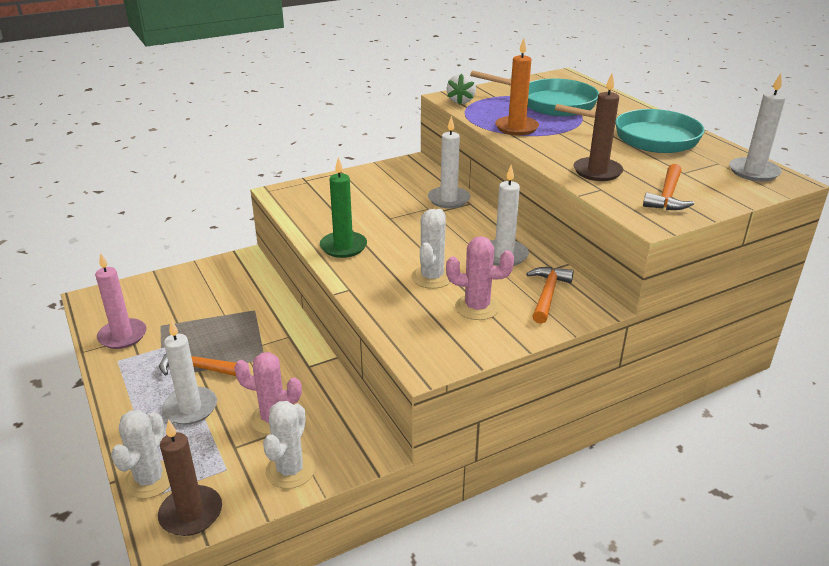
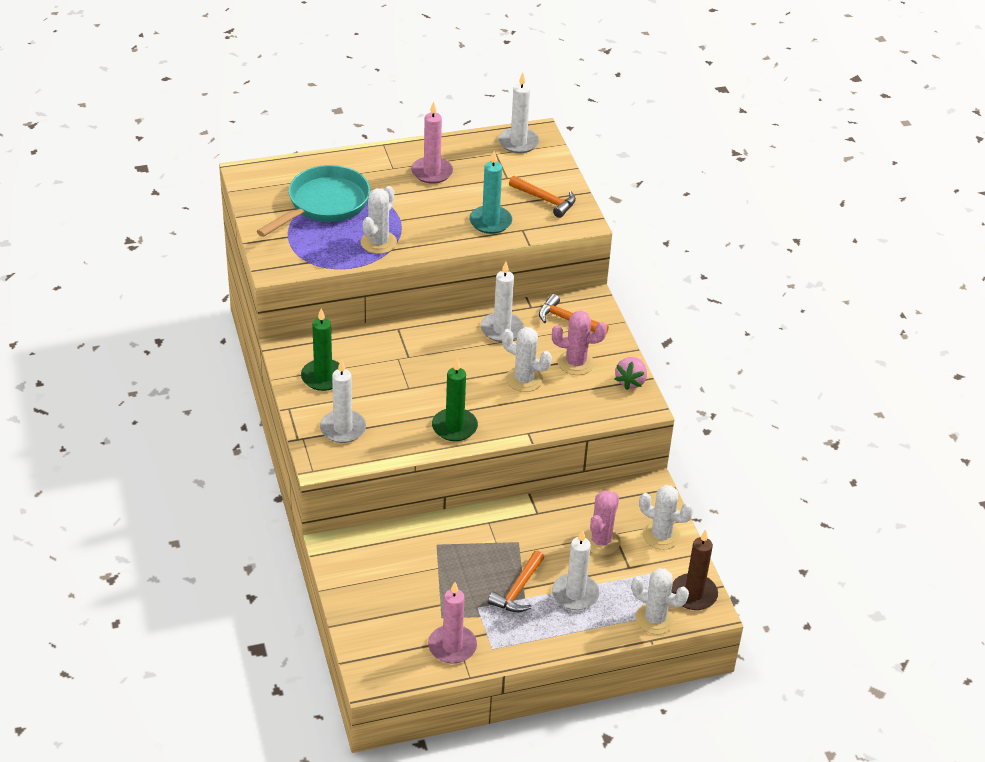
camera: 80 degrees left, 10 degrees up
white candle [428,116,470,208] -> white candle moved to [320,359,366,443]
pink cactus [446,236,514,320] -> pink cactus turned 75 degrees clockwise [552,311,607,375]
white strawberry [447,74,476,105] -> none
orange candle [495,38,539,136] -> white cactus [361,186,397,254]
turquoise pan [555,104,705,153] -> pink candle [411,101,453,184]
brown candle [573,74,623,181] -> turquoise candle [469,151,512,234]
none -> green candle [301,309,339,391]
none -> pink strawberry [615,357,647,390]

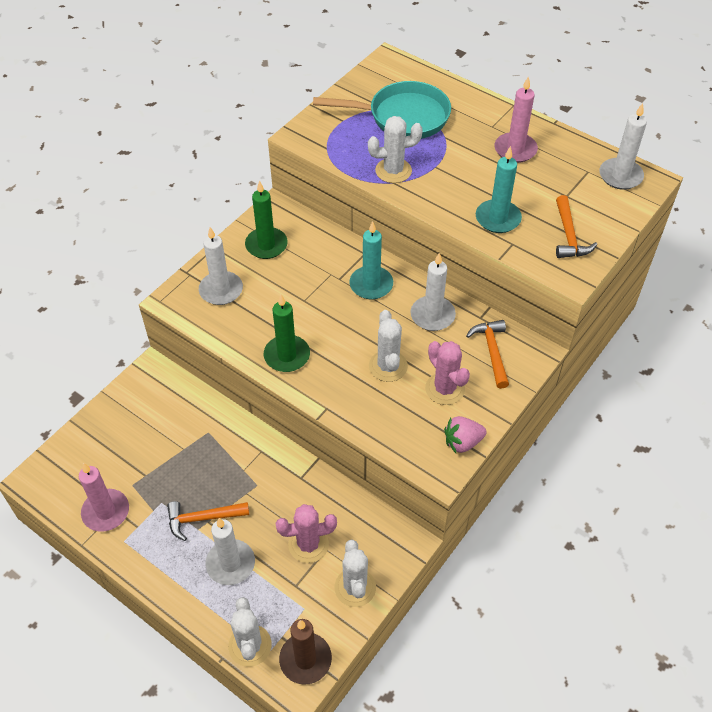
camera: 55 degrees right, 10 degrees up
none -> turquoise candle [349,221,393,300]

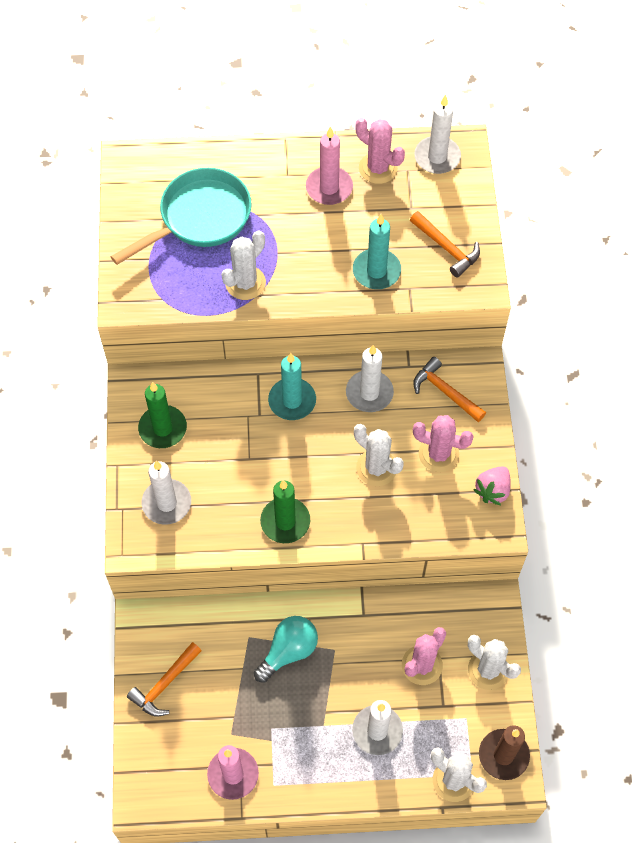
camera: 40 degrees left, 10 degrees up
orange hammer [167,501,249,541] -> orange hammer moved to [127,642,202,717]
none -> turquoise light bulb [254,616,318,683]
none -> pink cactus [356,118,405,184]

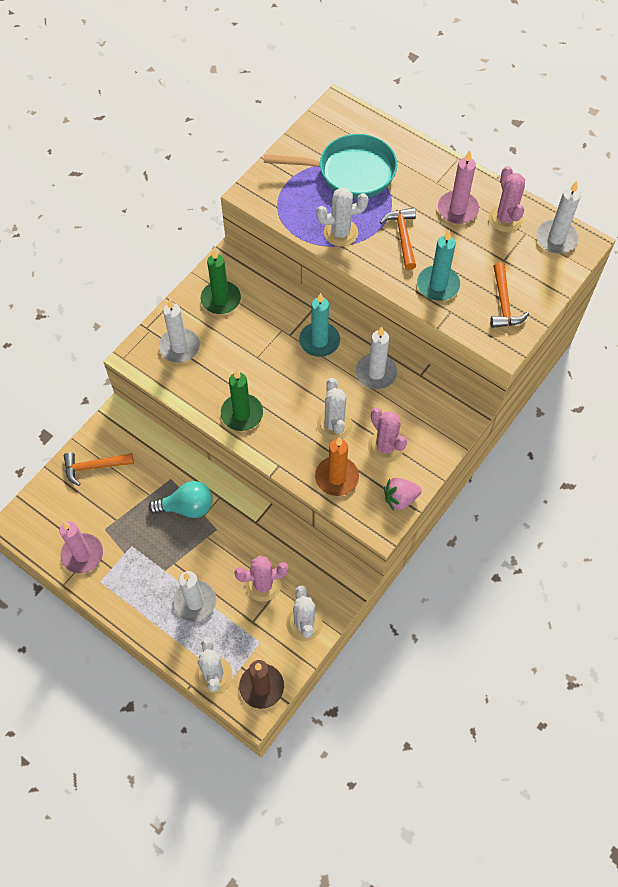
camera: 40 degrees right, 0 degrees up
orange hammer [413,357,486,422] -> orange hammer moved to [380,208,416,270]
none -> orange candle [315,437,359,496]

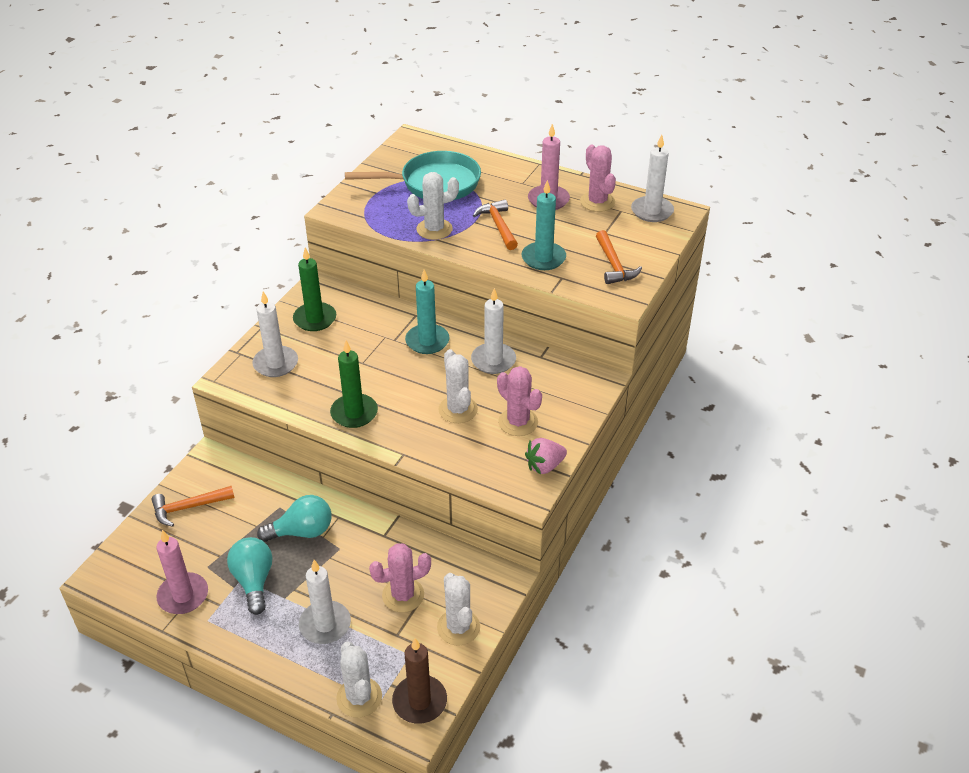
camera: 10 degrees left, 20 degrees down
orange candle [315,437,359,496] -> none
none -> turquoise light bulb [227,537,273,615]

